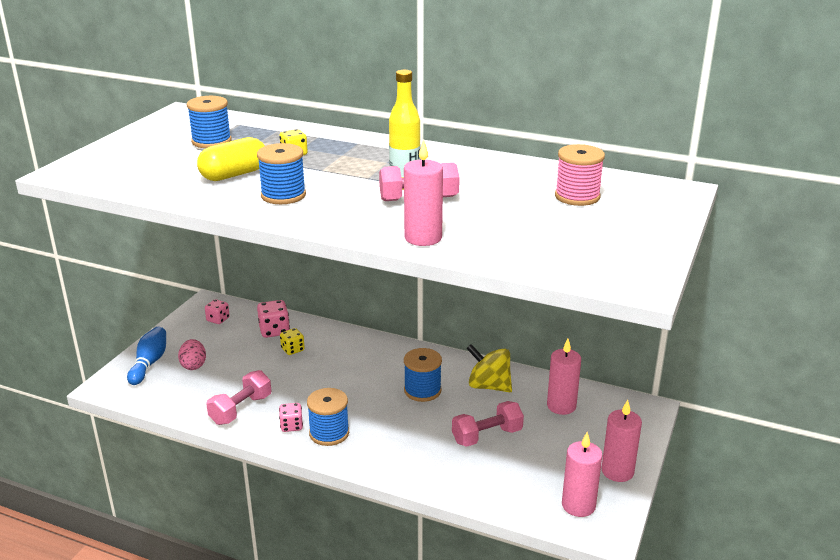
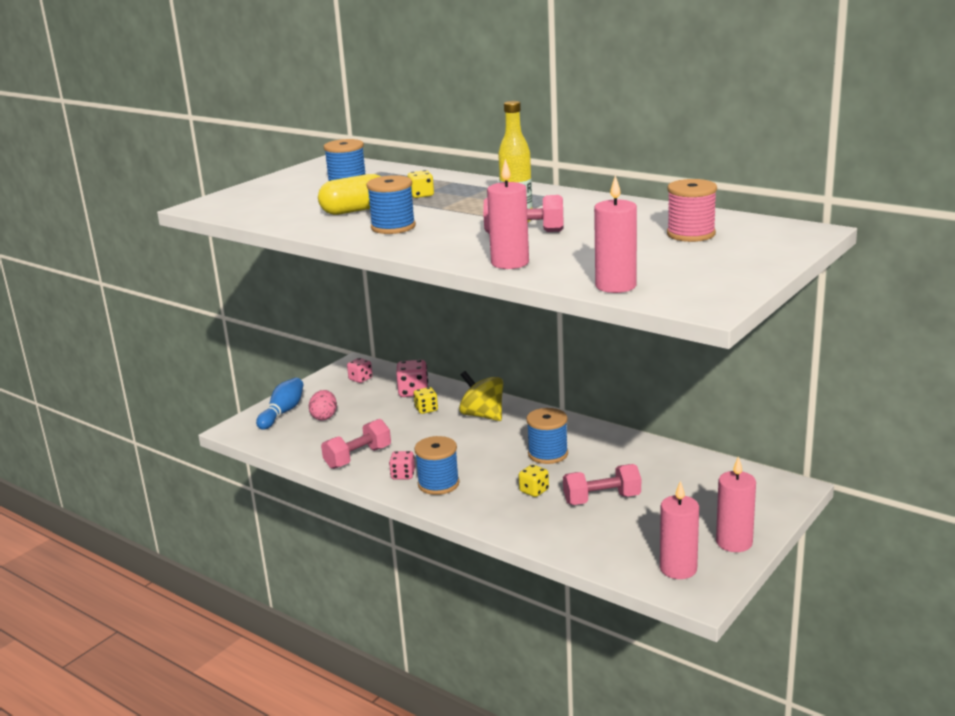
camera: 15 degrees right, 5 degrees down
yellow spinning top [466,344,512,392] -> yellow spinning top moved to [459,371,503,421]
pink candle [547,339,581,415] -> pink candle moved to [594,175,637,293]
none -> yellow dice [519,464,549,497]

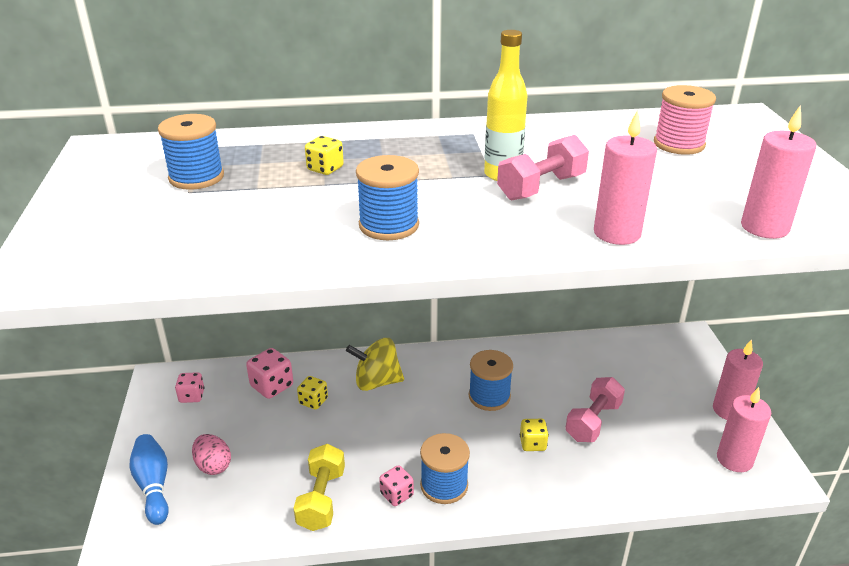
camera: 45 degrees left, 10 degrees up
yellow capsule [318,174,381,215] -> none
pink dumbbell [321,419,391,469] -> yellow dumbbell [293,444,345,531]

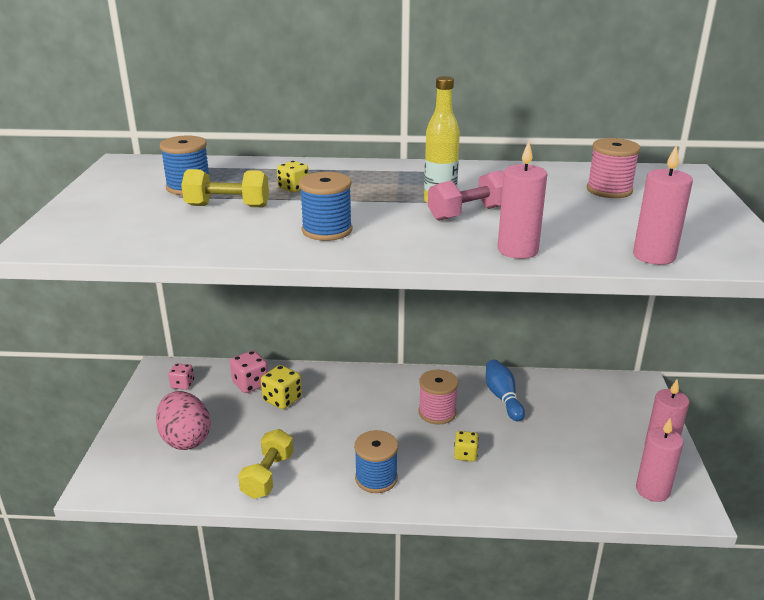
camera: 10 degrees right, 5 degrees down
blue bowling pin [129,434,169,525] -> blue bowling pin moved to [486,360,525,421]
pink egg [192,434,231,475] -> pink egg [156,391,211,450], size x1.69
yellow dice [297,376,328,410] -> yellow dice [261,365,302,409], size x1.51
yellow spinning top [346,338,404,391] -> none
pink dice [379,465,414,506] -> none
blue spool [469,350,513,411] -> pink spool [418,370,458,425]
pink dumbbell [565,377,625,442] -> none
none -> yellow dumbbell [181,169,269,207]

